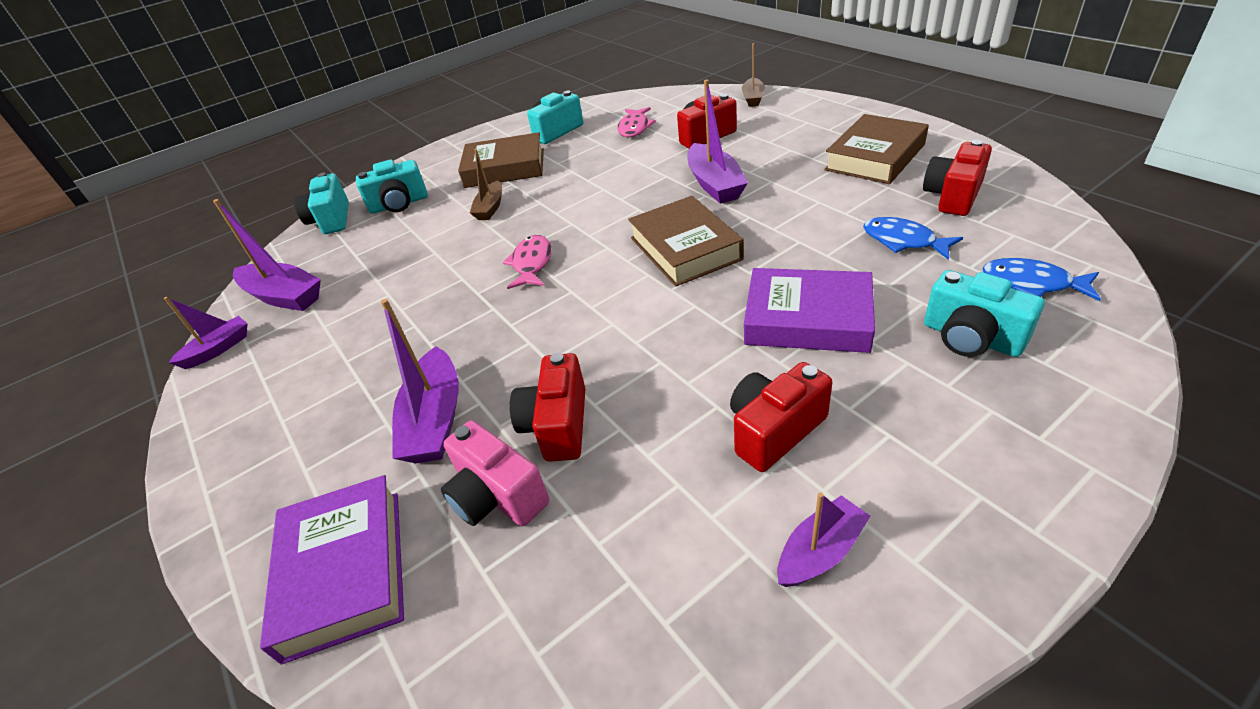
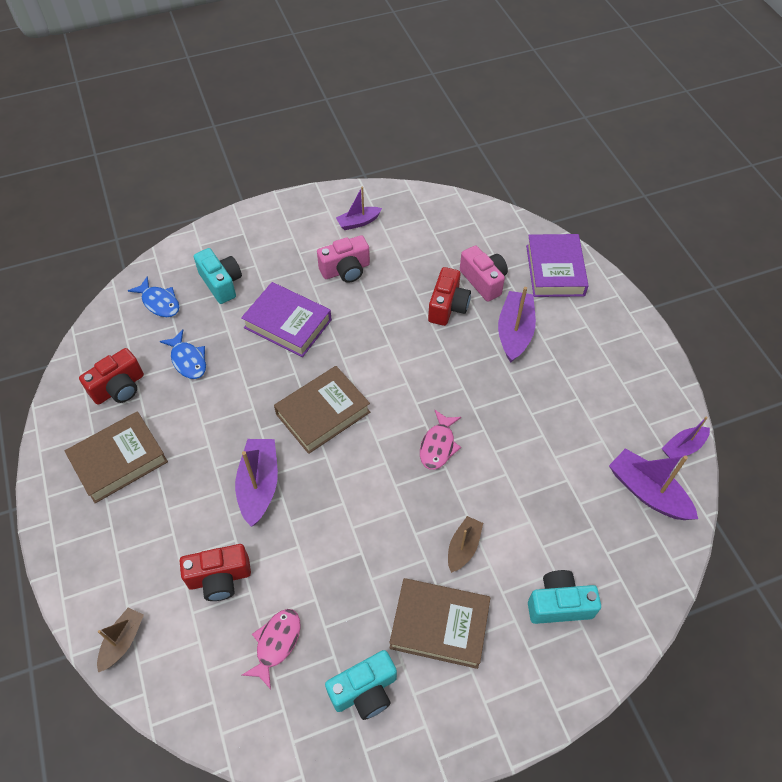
camera: 170 degrees left, 15 degrees up
turquoise camera [294,172,349,234] -> none
brown book [628,196,744,287] -> brown book turned 60 degrees clockwise [274,366,370,454]
red camera [730,362,832,472] -> pink camera [317,235,370,283]

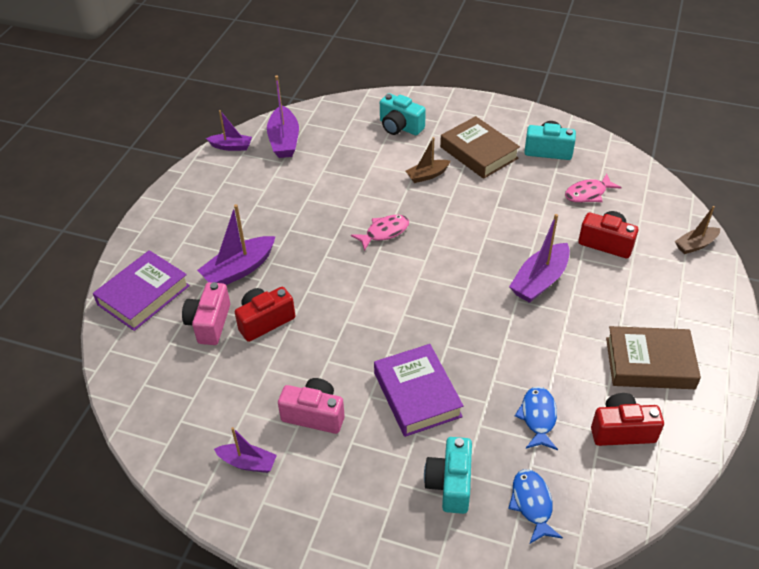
camera: 140 degrees left, 10 degrees down
brown book [274,366,370,454] -> none

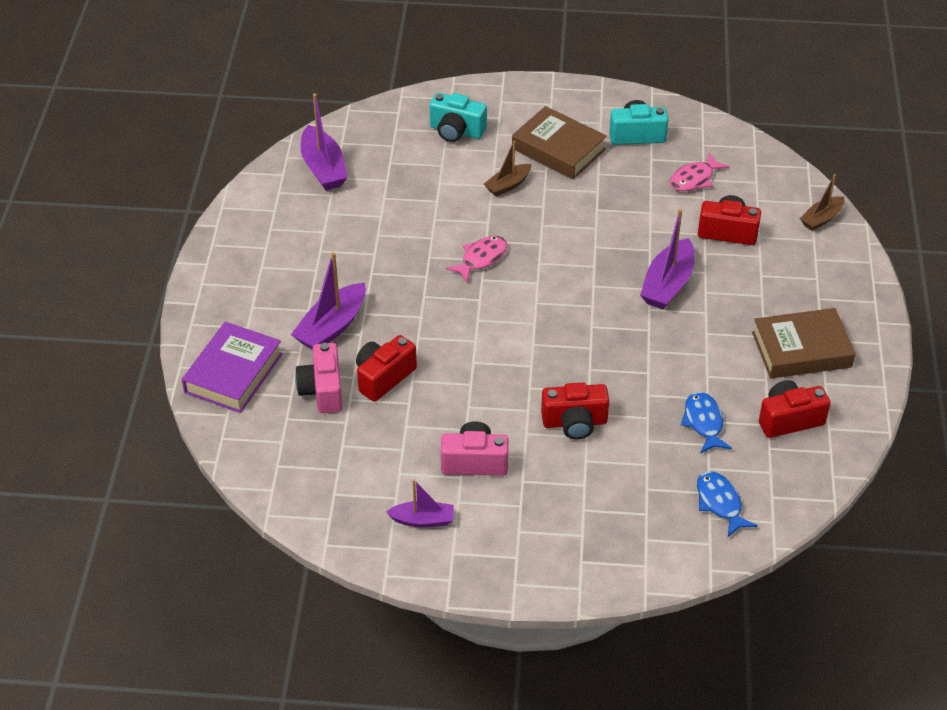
camera: 15 degrees left, 0 degrees up
purple boat [206,110,252,151] -> none
purple book [374,344,464,437] -> red camera [541,383,609,440]
turquoise camera [424,437,472,514] -> none

